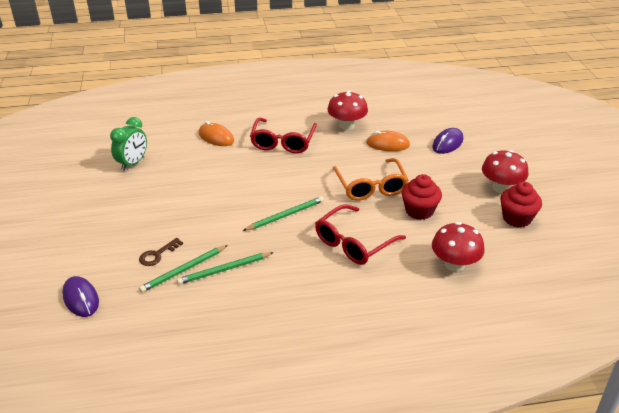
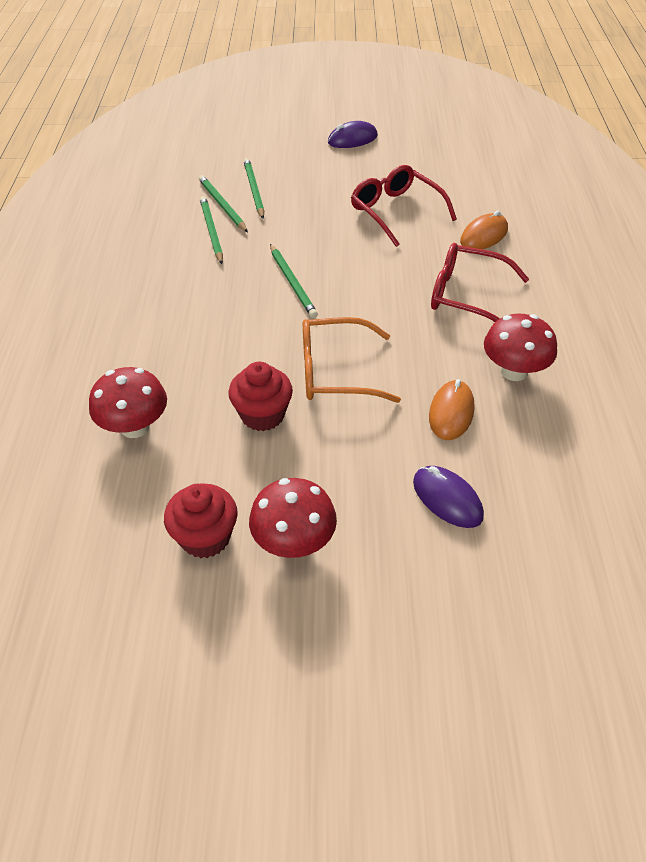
camera: 100 degrees right, 10 degrees up
purple mouse [62,276,99,317] -> purple mouse moved to [328,121,378,148]
green clock [110,117,147,171] -> none
brown key [139,238,183,266] -> green pencil [244,158,264,219]
red glasses [315,204,406,265] -> red glasses moved to [351,165,457,247]

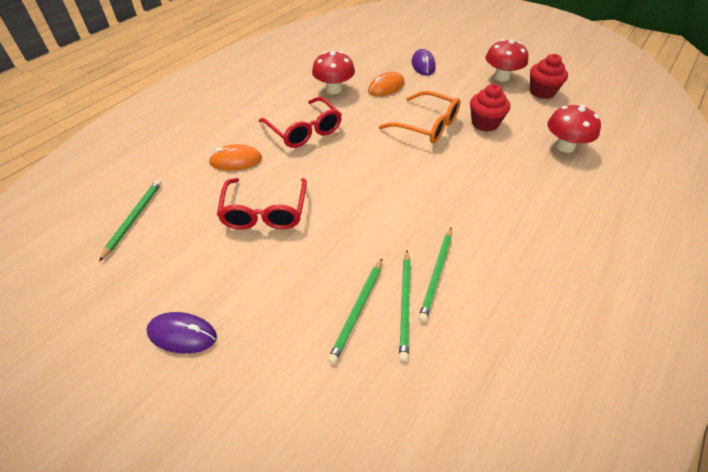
camera: 145 degrees left, 0 degrees up
green pencil [270,244,318,318] -> green pencil moved to [99,180,162,262]

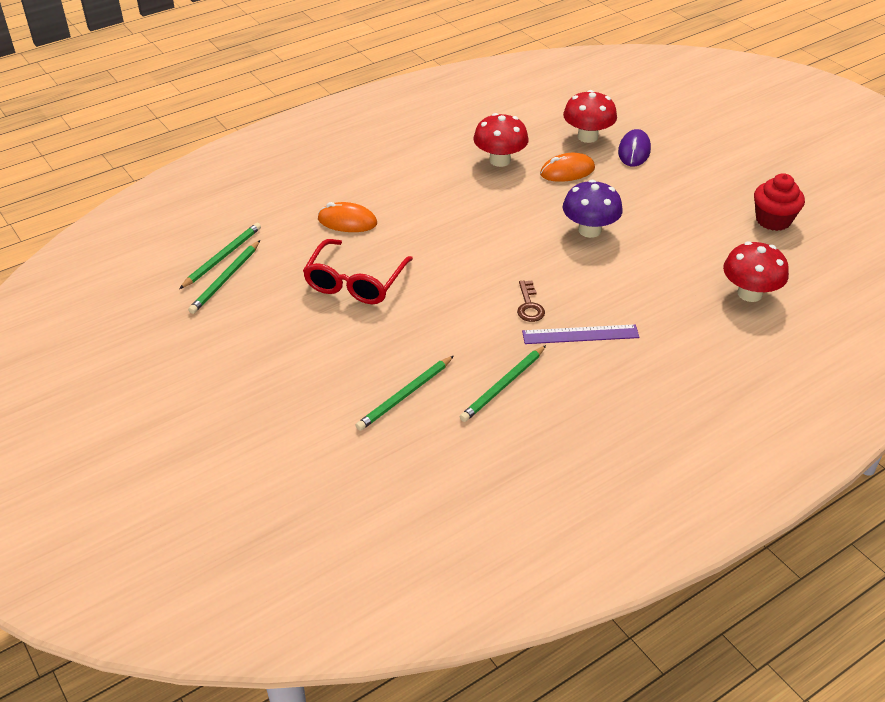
camera: 20 degrees right, 5 degrees down
purple mouse [146,312,217,354] -> none
red glasses [259,97,342,148] -> none
orange glasses [379,91,460,144] -> purple mushroom [563,180,623,238]
green pencil [399,250,411,362] -> green pencil moved to [188,240,260,314]
red cupcake [470,84,510,132] -> none
red mushroom [486,39,528,82] -> red mushroom moved to [563,90,617,143]
none -> brown key [517,280,545,322]
none -> purple ruler [522,324,640,344]

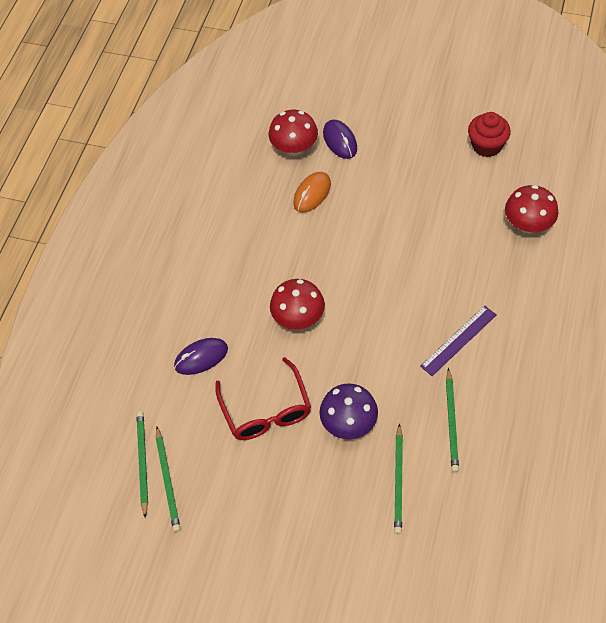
camera: 35 degrees left, 15 degrees up
orange mouse [318,202,377,232] -> purple mouse [174,338,228,375]
red mushroom [473,113,529,167] -> red mushroom moved to [270,279,325,329]
brown key [517,280,545,322] -> none
purple mushroom [563,180,623,238] -> purple mushroom moved to [319,383,378,439]

